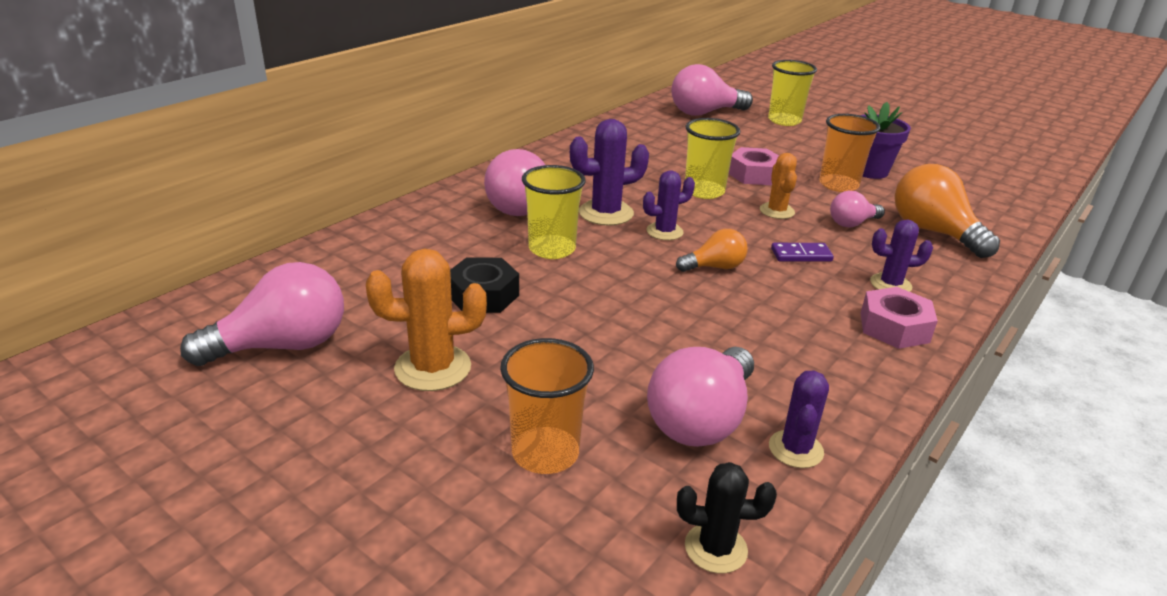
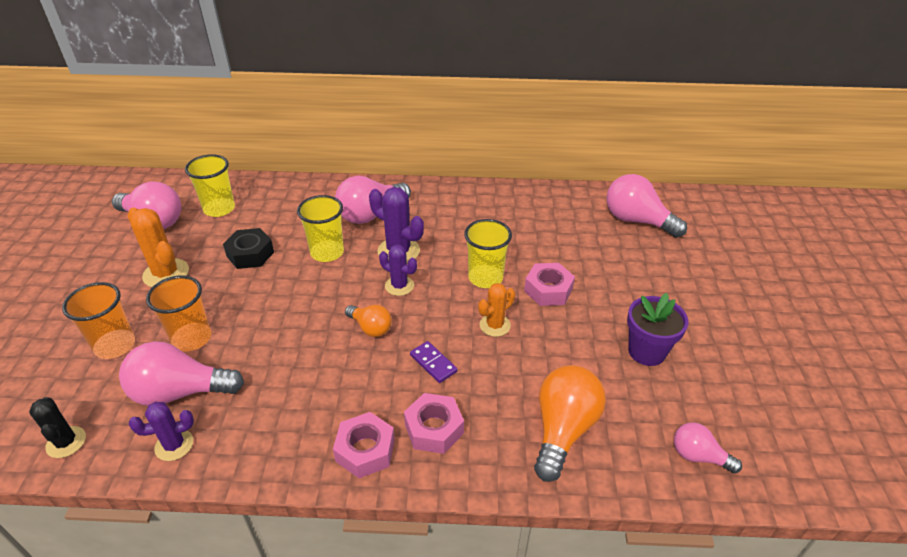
camera: 55 degrees right, 10 degrees up
yellow cup [768,60,817,126] -> yellow cup moved to [185,154,235,217]
orange cup [819,114,880,192] -> orange cup moved to [146,275,211,351]
pink light bulb [830,191,885,228] -> pink light bulb moved to [674,422,742,473]
purple cactus [870,219,933,292] -> pink nut [404,393,464,454]

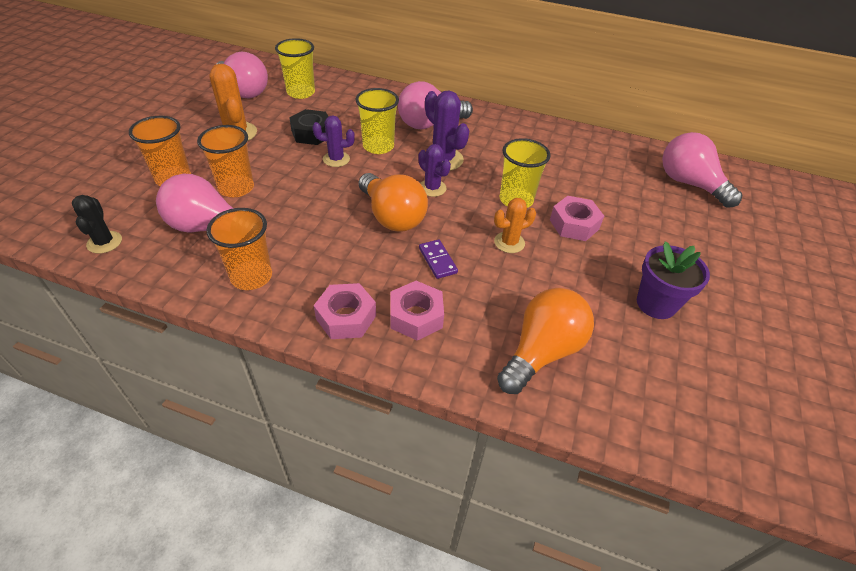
camera: 15 degrees right, 5 degrees up
purple cactus [129,402,194,461] -> purple cactus moved to [313,115,355,167]
orange light bulb [345,305,392,337] -> orange light bulb [359,173,428,232], size x1.77
pink light bulb [674,422,742,473] -> none
none -> orange cup [206,208,272,290]

